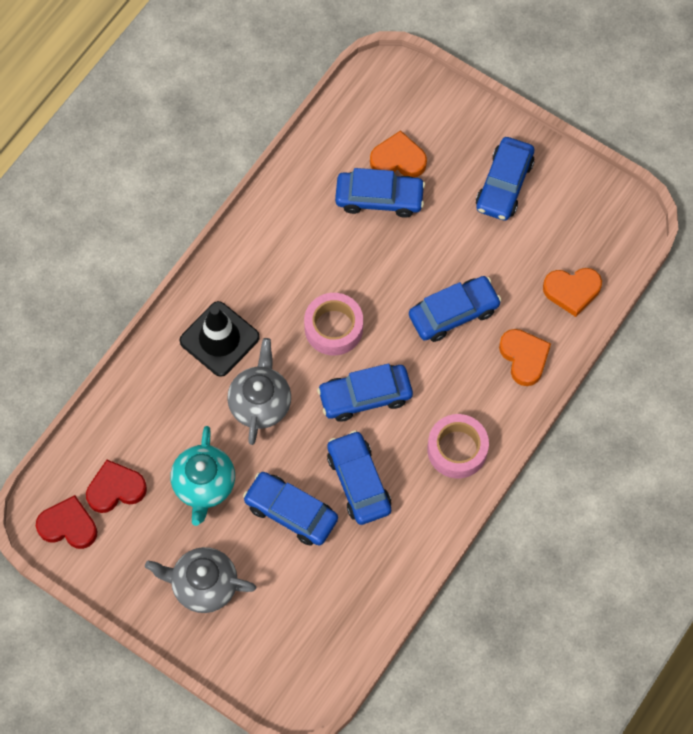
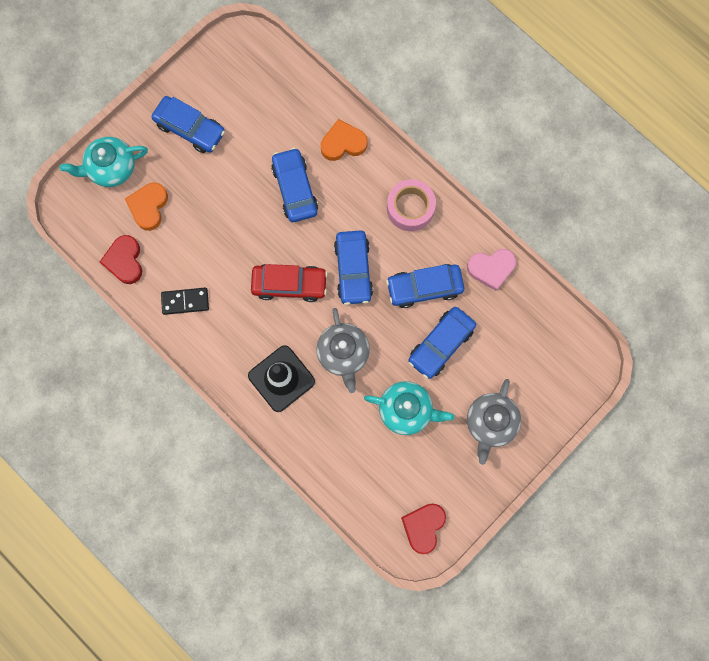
camera: 80 degrees left, 10 degrees up
red heart [86,460,147,513] -> red heart moved to [100,235,142,284]
grey teapot [227,338,291,445] -> grey teapot turned 120 degrees counterclockwise [316,308,370,393]
pink tape [304,293,363,355] -> red car [251,264,328,302]
blue car [335,168,425,218] -> none
orange heart [543,268,602,317] -> none
none -> turquoise teapot [60,137,148,187]
none -> black domino [161,288,209,315]
none -> pink heart [467,249,516,291]

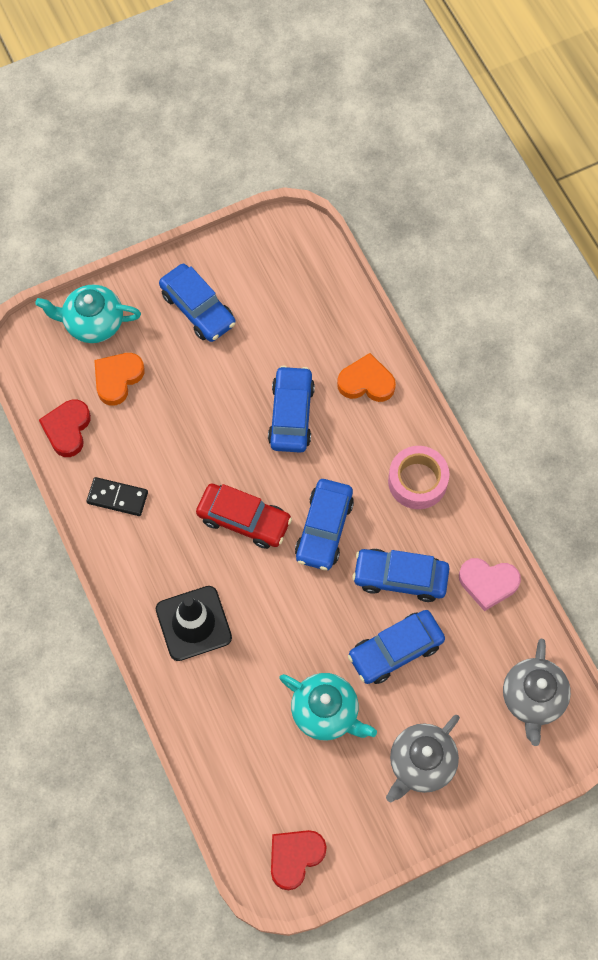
camera: 20 degrees right, 10 degrees down
grey teapot [316,308,370,393] -> grey teapot moved to [503,639,571,746]

